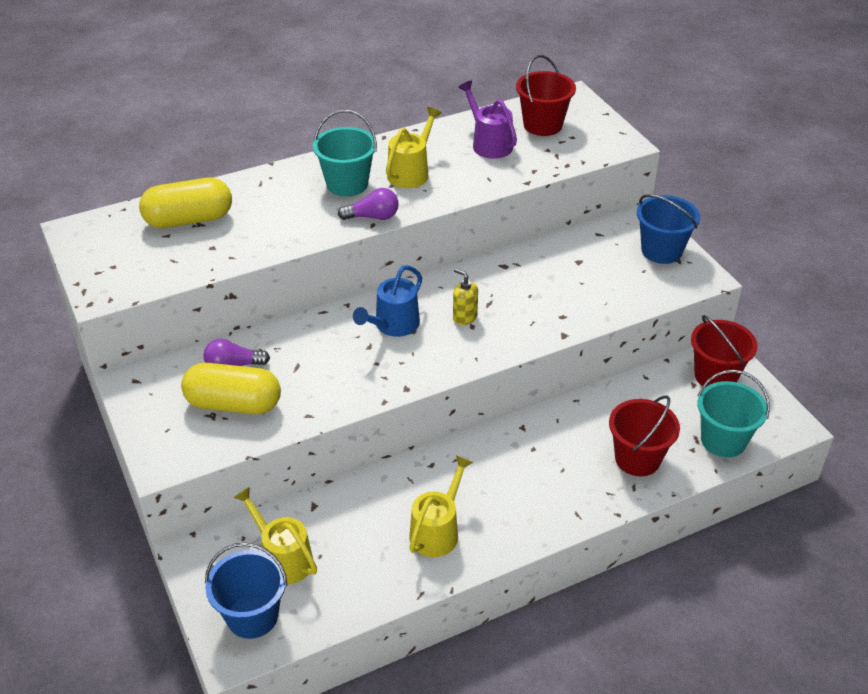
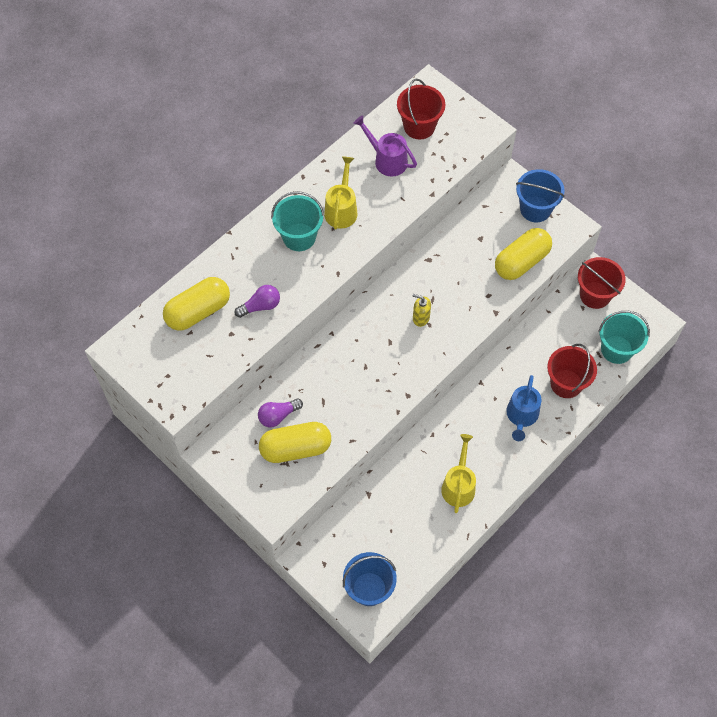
camera: 20 degrees left, 20 degrees up
yellow watering can [234,487,317,584] -> none
purple light bulb [338,188,399,220] -> purple light bulb moved to [235,285,280,318]
blue watering can [353,265,422,337] -> blue watering can moved to [506,375,542,441]
none -> yellow capsule [495,228,552,280]

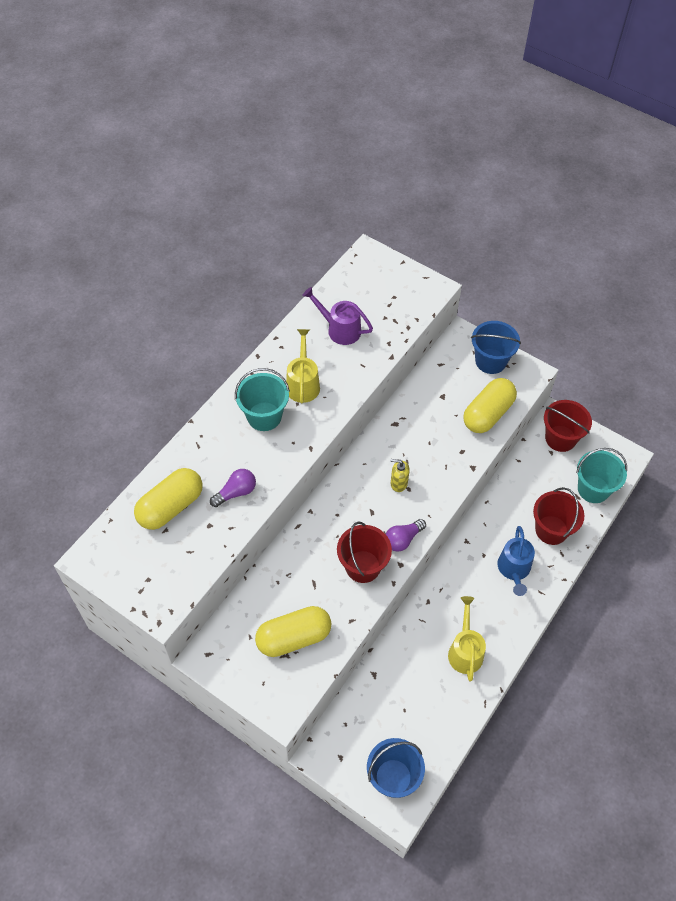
camera: 10 degrees left, 5 degrees down
purple light bulb [258,399,303,427] -> purple light bulb moved to [386,519,426,552]
red bucket [397,79,445,139] -> red bucket moved to [337,521,392,583]

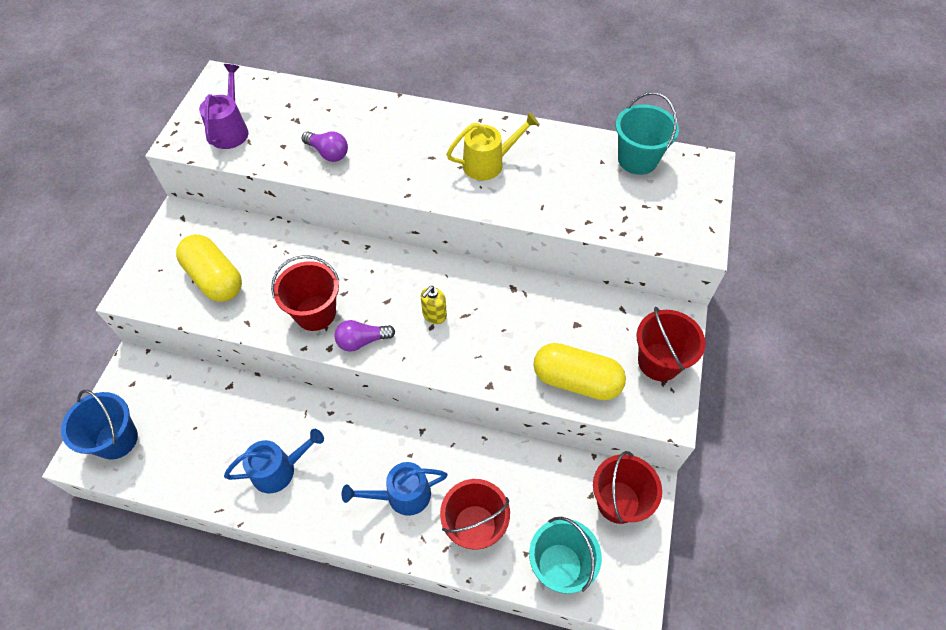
camera: 70 degrees right, 0 degrees up
yellow capsule [134,468,203,530] -> none
turquoise bucket [235,368,290,431] -> turquoise bucket moved to [616,92,679,175]
purple watering can [302,287,373,345] -> purple watering can moved to [199,64,248,149]
purple light bulb [386,519,426,552] -> purple light bulb turned 45 degrees counterclockwise [335,320,395,352]
yellow soap dispenser [390,459,410,492] -> yellow soap dispenser turned 135 degrees counterclockwise [421,286,447,324]
yellow watering can [448,596,486,681] -> blue watering can [224,429,324,493]
blue bucket [471,321,521,374] -> red bucket [636,307,706,381]

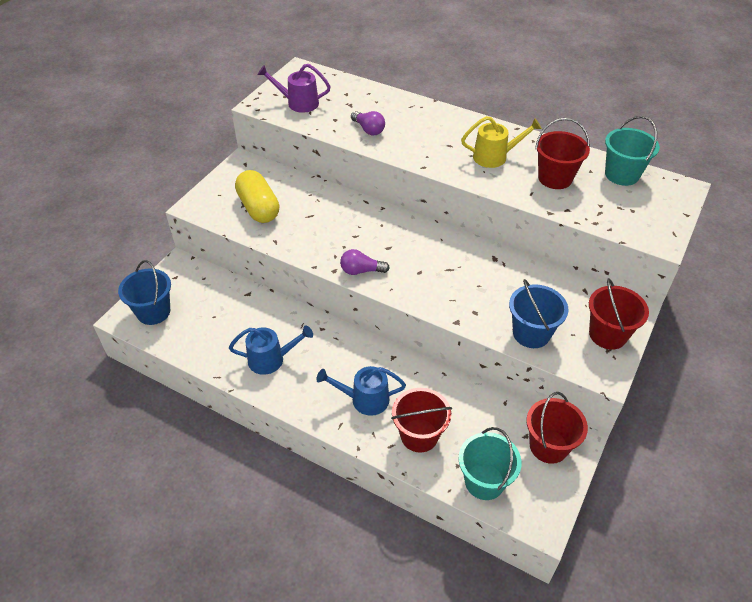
camera: 15 degrees right, 10 degrees down
purple watering can [199,64,248,149] -> purple watering can turned 105 degrees counterclockwise [258,64,331,113]
red bucket [271,255,339,331] -> red bucket moved to [535,118,590,189]
yellow soap dispenser [421,286,447,324] -> none
yellow capsule [533,343,626,401] -> blue bucket [509,279,569,348]

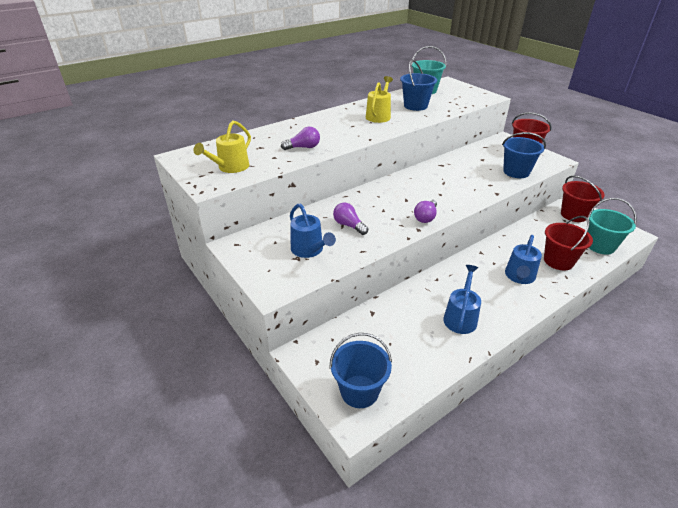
camera: 65 degrees left, 10 degrees down
yellow capsule [235,170,279,223] -> blue watering can [290,203,336,258]
purple watering can [258,64,331,113] -> yellow watering can [194,121,251,173]
red bucket [535,118,590,189] -> blue bucket [400,60,437,111]
none -> purple light bulb [333,203,368,235]

